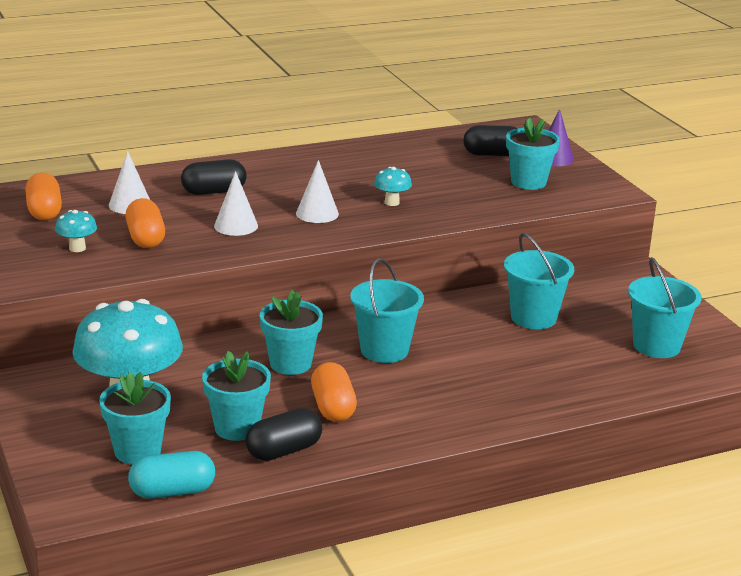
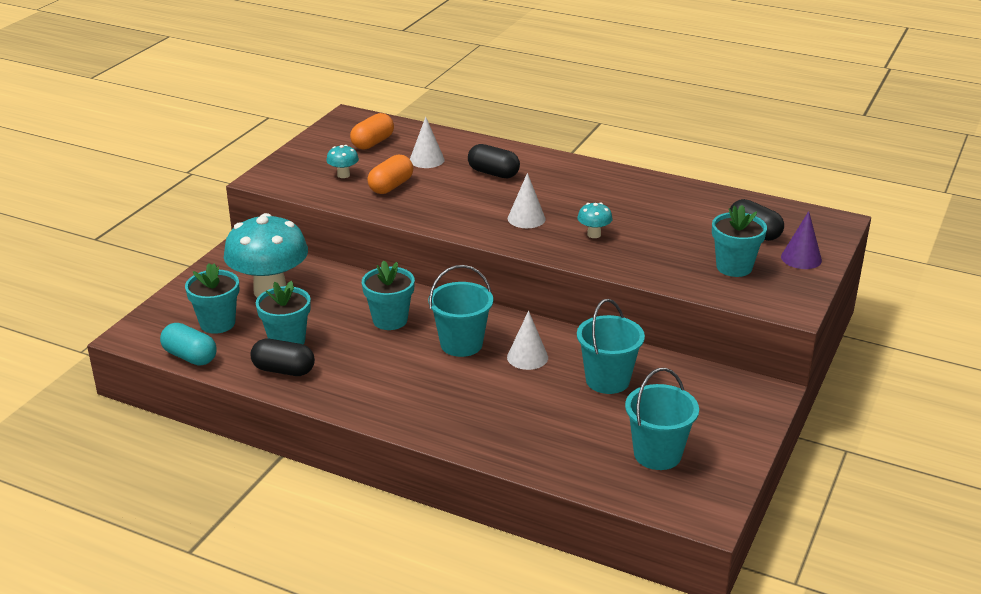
camera: 50 degrees right, 5 degrees up
white cone [214,171,258,236] -> white cone moved to [507,311,548,370]
orange capsule [311,362,357,422] -> none

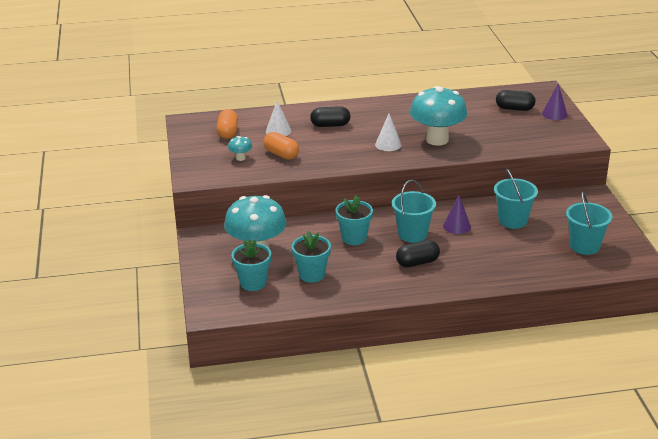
camera: 35 degrees left, 0 degrees up
turquoise capsule [160,323,216,366] -> none
black capsule [251,339,315,376] -> black capsule moved to [396,240,440,267]
orange capsule [367,154,413,194] -> orange capsule turned 45 degrees counterclockwise [263,132,299,160]
white cone [507,311,548,370] -> purple cone [443,195,471,234]
turquoise mushroom [577,202,613,238] -> turquoise mushroom [410,86,467,146], size x2.40
turquoise flower pot [712,205,767,277] -> none

